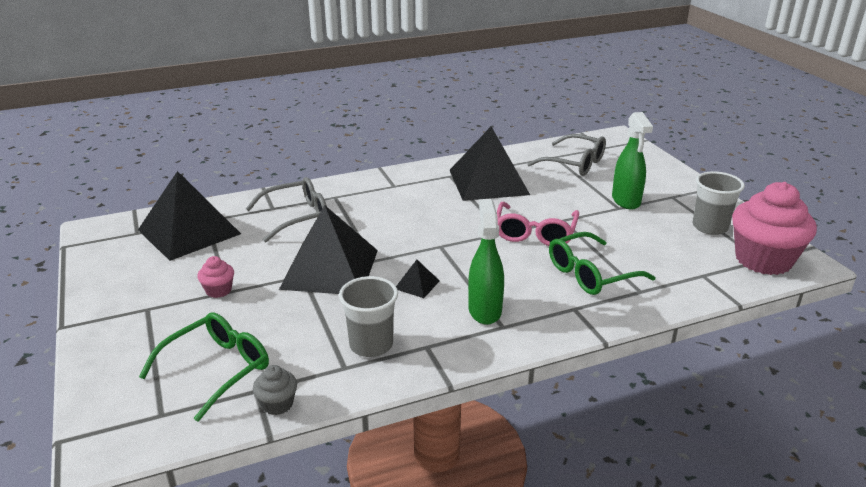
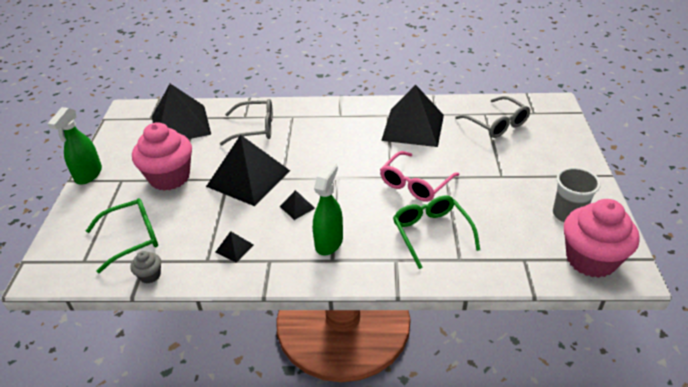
camera: 25 degrees right, 10 degrees up
pink cupcake [197,256,234,298] -> pink cupcake [132,122,192,191], size x2.30
grey cup [339,276,398,357] -> black pyramid [215,231,254,263]
green glasses [549,232,656,295] -> green glasses turned 75 degrees clockwise [393,195,480,269]
green spray bottle [612,112,653,209] -> green spray bottle moved to [47,107,102,185]

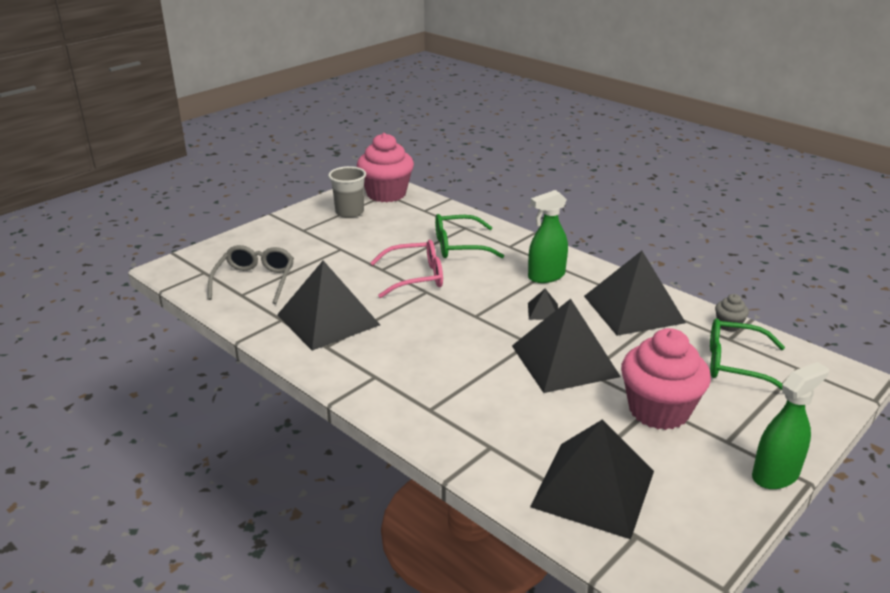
camera: 140 degrees left, 10 degrees down
black pyramid [215,231,254,263] -> black pyramid [584,251,686,336], size x2.48
grey glasses [220,99,273,145] -> none
green glasses [393,195,480,269] -> green glasses turned 60 degrees clockwise [435,214,504,258]

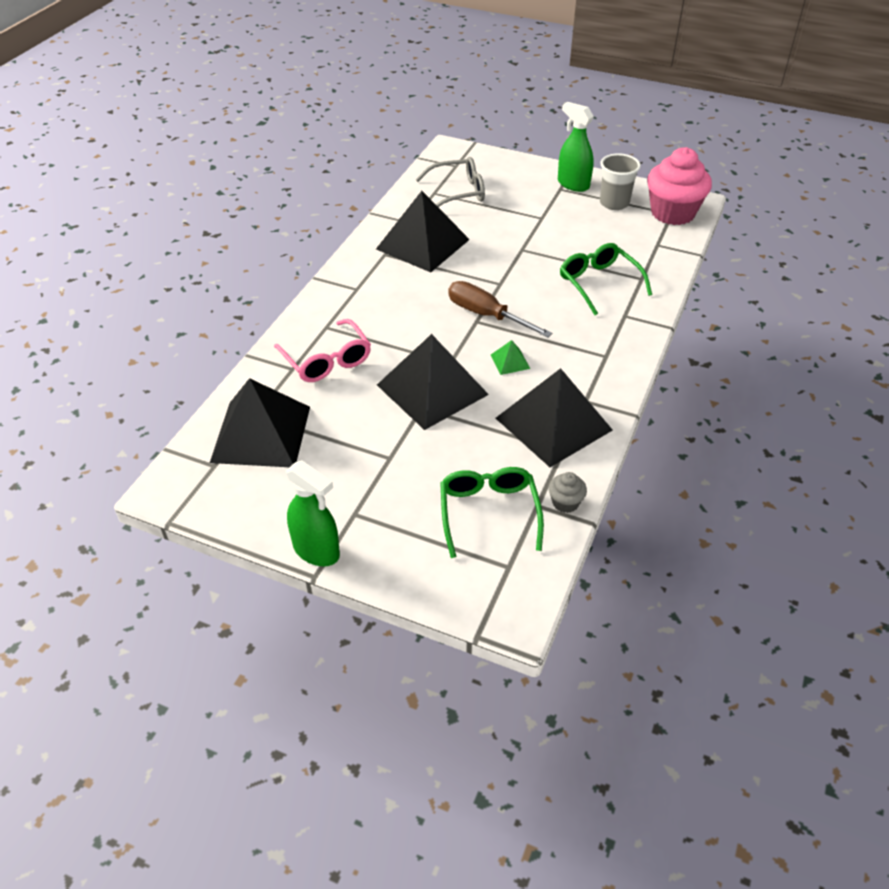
camera: 70 degrees right, 15 degrees up
pink glasses [370,240,443,298] -> pink glasses moved to [274,319,371,382]
green spray bottle [528,190,568,283] -> green spray bottle moved to [558,102,594,192]
black pyramid [528,289,558,320] -> green pyramid [491,340,530,375]
pink cupcake [621,328,711,430] -> none
none -> brown screwdriver [448,281,552,338]

